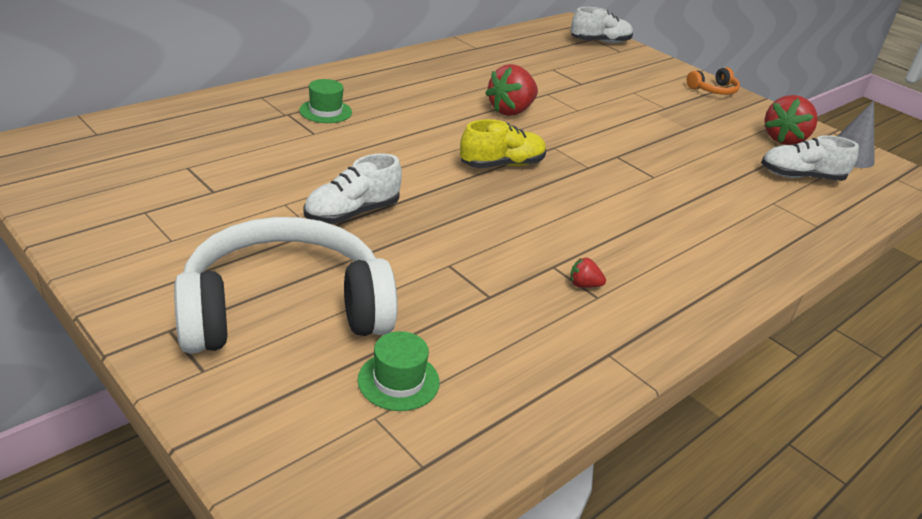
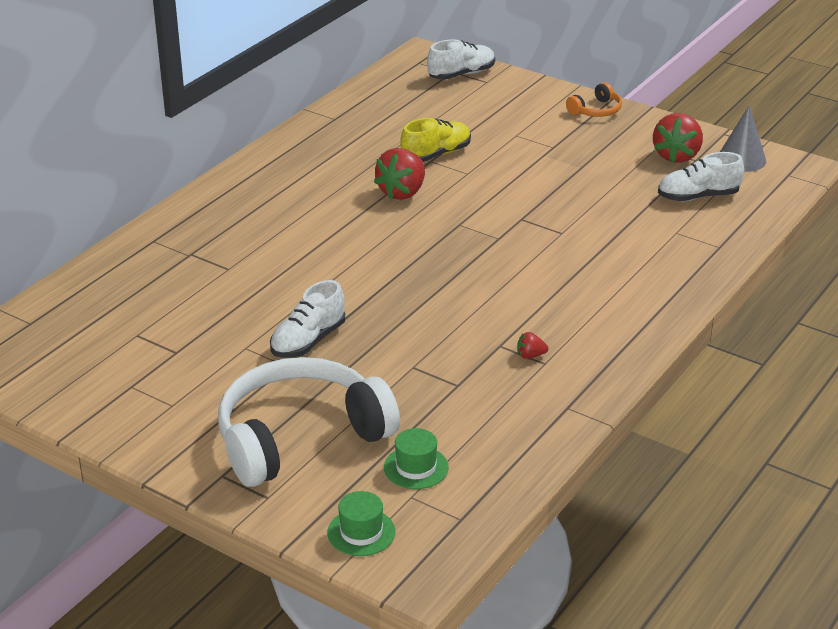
camera: 10 degrees left, 0 degrees up
green hat [299,79,352,123] -> green hat moved to [327,491,395,556]
yellow shoe [460,119,546,168] -> yellow shoe moved to [400,118,471,162]

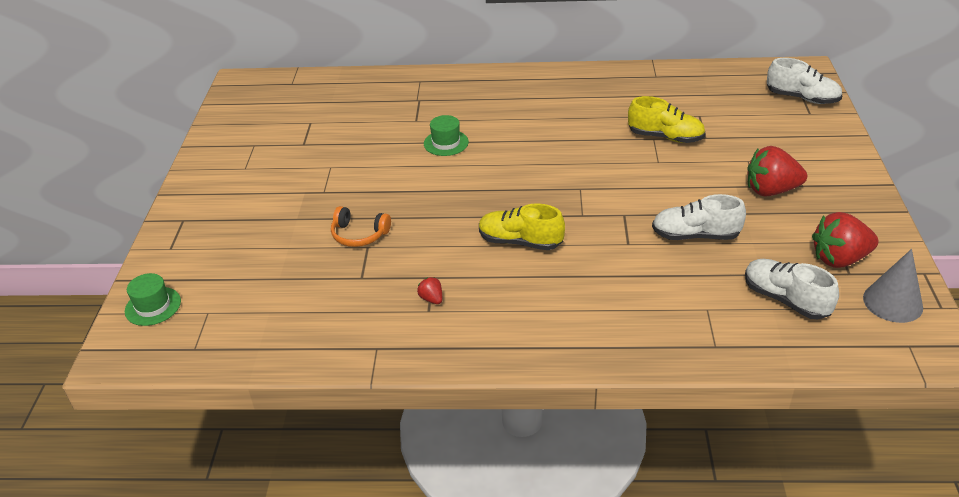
camera: 60 degrees right, 5 degrees up
white headphones [218,357,400,487] -> none
white shoe [270,280,345,358] -> white shoe moved to [652,194,746,240]
red strawberry [374,148,425,200] -> red strawberry moved to [747,146,807,197]
green hat [384,428,449,489] -> green hat moved to [424,115,469,156]
orange headphones [566,82,622,117] -> orange headphones moved to [331,206,391,247]
none -> yellow shoe [479,203,565,250]

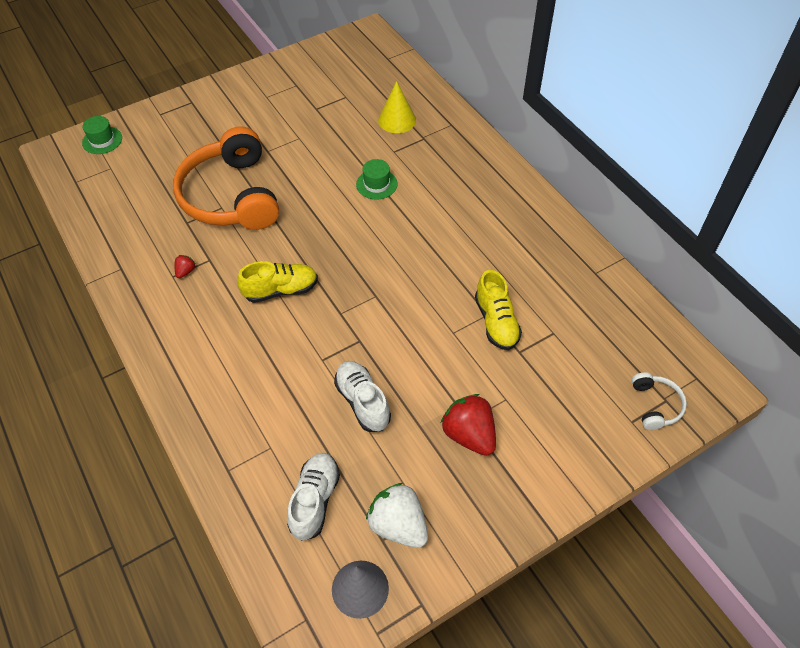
camera: 55 degrees right, 15 degrees up
orange headphones [331,206,391,247] -> orange headphones [173,126,279,230], size x2.38
yellow shoe [479,203,565,250] -> yellow shoe turned 90 degrees clockwise [237,261,318,303]
white shoe [767,58,842,104] -> white headphones [632,372,687,430]
red strawberry [812,212,879,268] -> white strawberry [366,483,428,548]
none -> yellow cone [378,81,416,133]

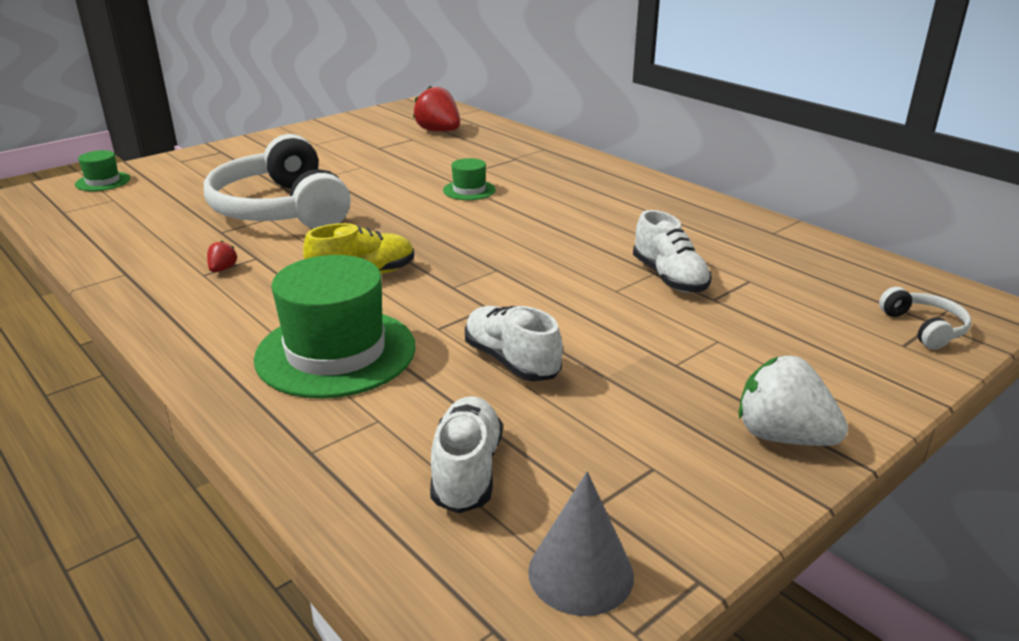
camera: 10 degrees left, 25 degrees down
orange headphones [173,126,279,230] -> white headphones [204,134,351,229]
white strawberry [366,483,428,548] -> white strawberry moved to [738,356,848,446]
yellow cone [378,81,416,133] -> none
red strawberry [441,394,496,456] -> red strawberry moved to [413,85,460,132]
yellow shoe [475,270,522,350] -> white shoe [633,210,711,292]
none -> green hat [254,255,416,398]

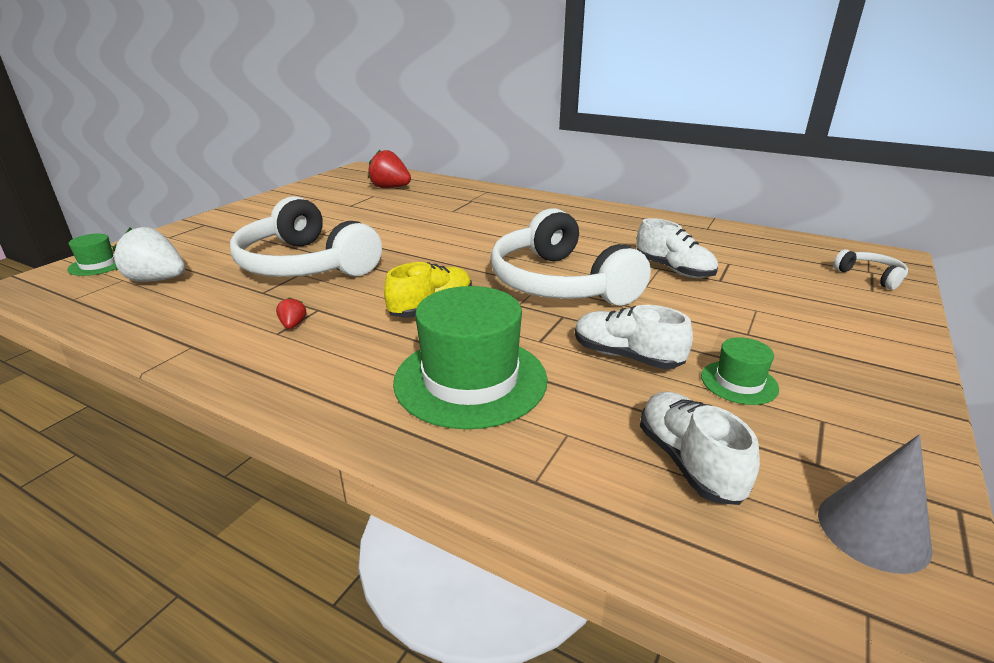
camera: 20 degrees left, 0 degrees up
green hat [443,158,496,200] -> green hat moved to [701,337,779,405]
white strawberry [738,356,848,446] -> white strawberry moved to [113,227,185,282]
none -> white headphones [490,208,651,306]

